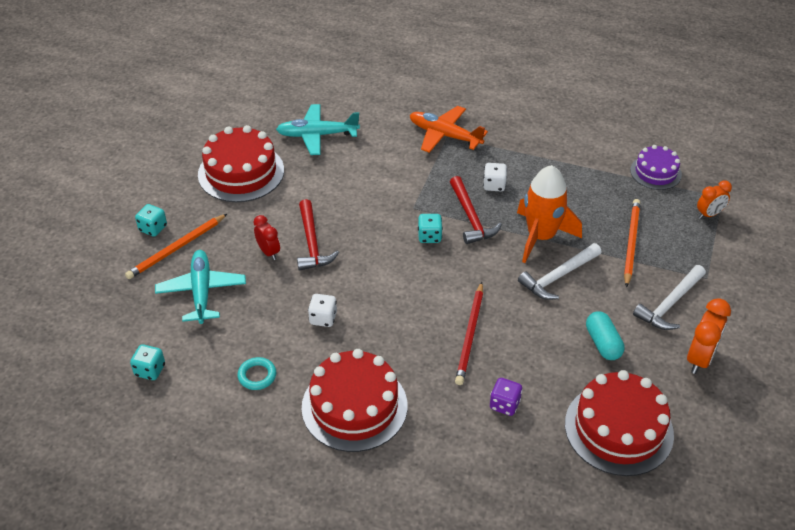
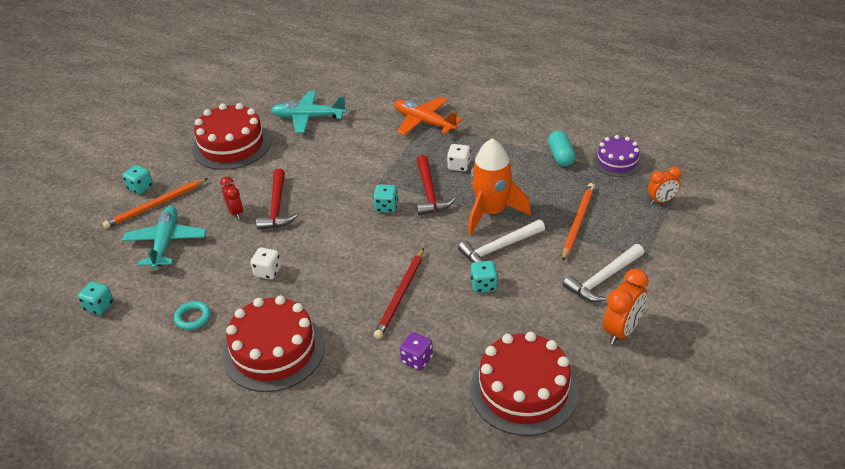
camera: 10 degrees right, 5 degrees down
turquoise capsule [586,311,625,360] -> turquoise capsule moved to [548,131,576,166]
none -> turquoise dice [471,261,498,293]

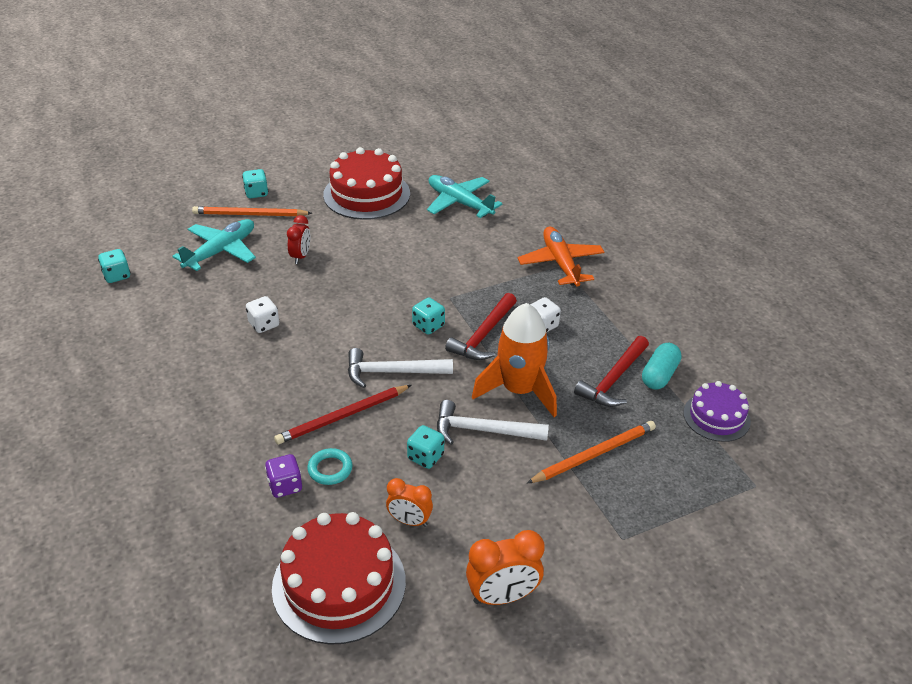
camera: 35 degrees right, 0 degrees up
turquoise ring [174,301,211,330] -> turquoise ring moved to [307,448,352,485]
red cake [223,296,325,392] -> none
red hammer [256,169,297,230] -> red hammer moved to [574,336,649,407]
white hammer [563,244,644,302] -> white hammer moved to [348,348,453,388]
orange clock [648,167,682,204] -> orange clock moved to [386,478,433,527]

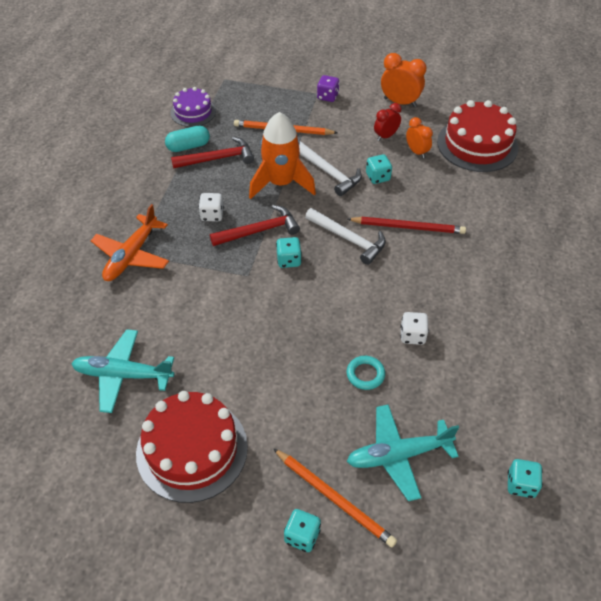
camera: 140 degrees left, 10 degrees up
purple dice [265,454,302,498] -> purple dice moved to [317,75,340,102]
red clock [287,215,310,264] -> red clock moved to [374,103,401,141]
turquoise ring [307,448,352,485] -> turquoise ring moved to [346,356,385,390]
turquoise plane [427,175,502,218] -> turquoise plane turned 105 degrees clockwise [71,329,174,413]

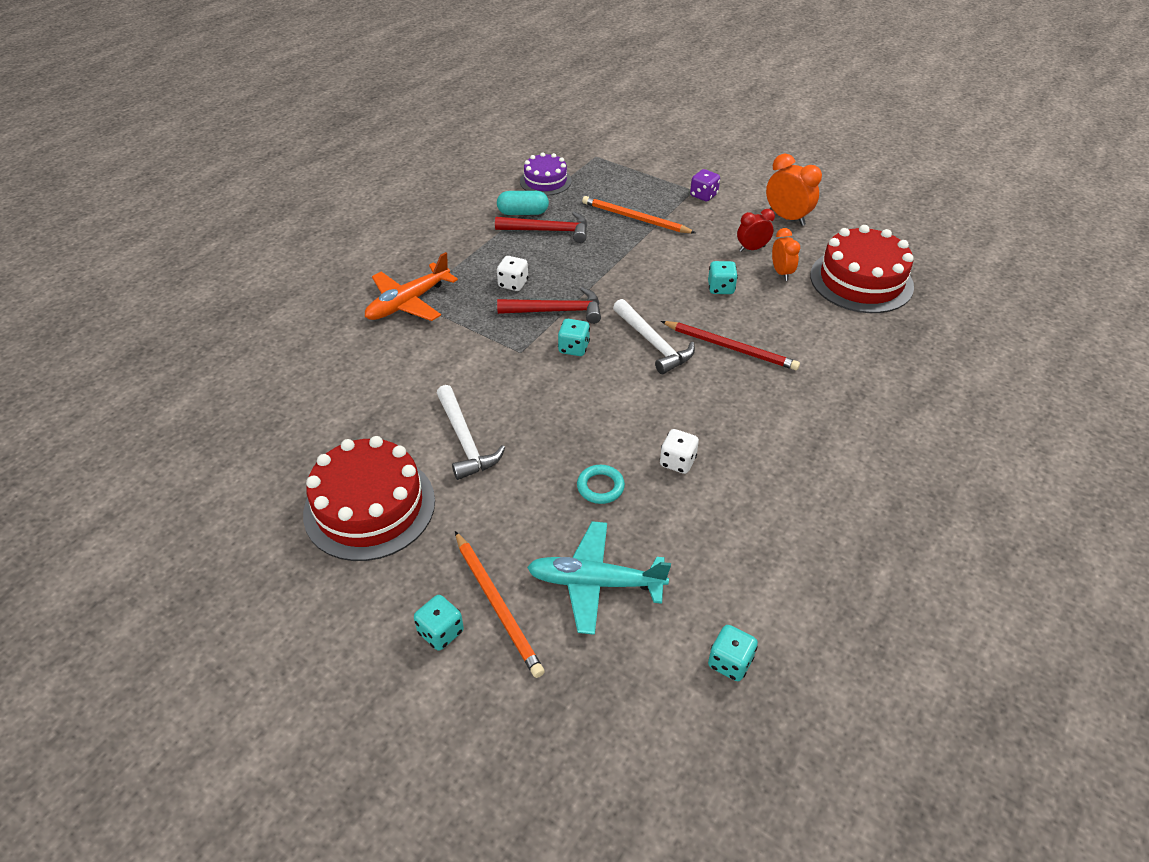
camera: 20 degrees right, 5 degrees down
turquoise plane [71,329,174,413] -> none
orange rocket [249,112,316,199] -> none
white hammer [299,142,362,196] -> white hammer moved to [437,385,505,480]

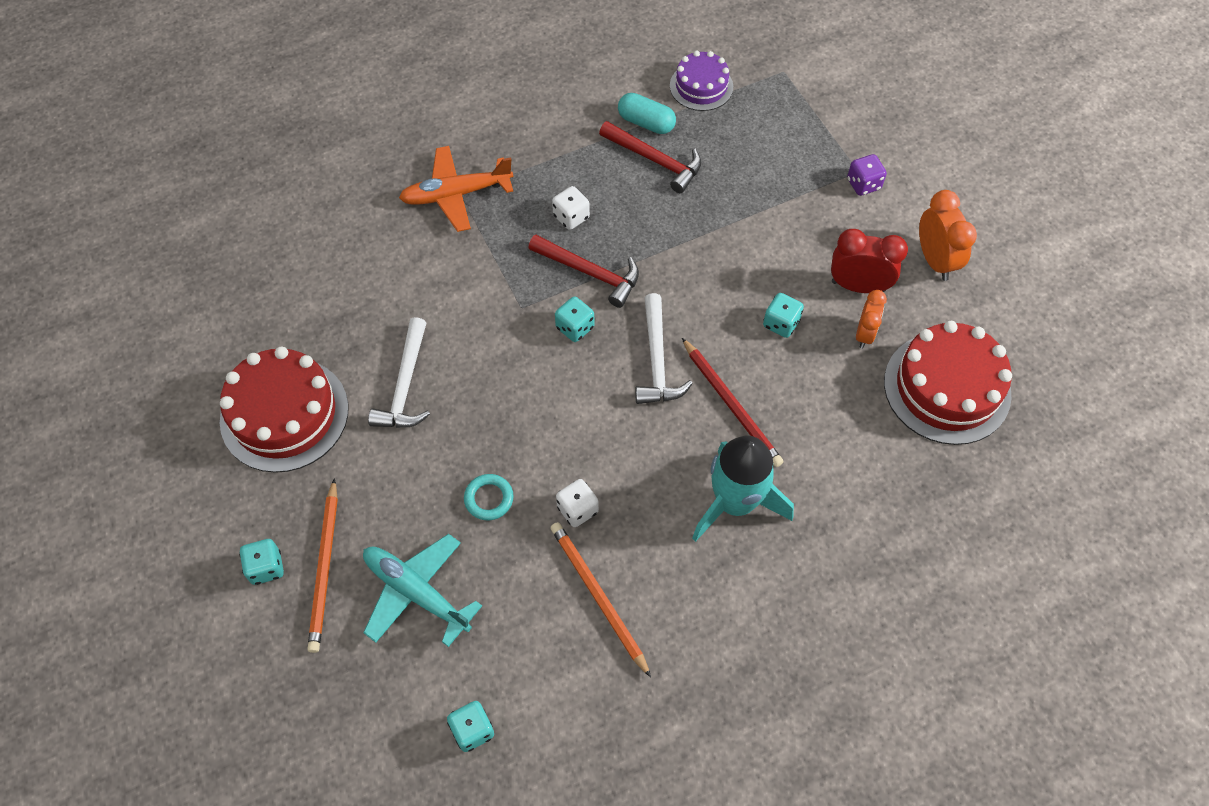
camera: 30 degrees right, 15 degrees up
orange pencil [582,196,696,233] -> orange pencil moved to [550,522,651,677]
red clock [737,209,775,252] -> red clock [831,229,908,293], size x1.53
none -> turquoise rocket [692,436,794,542]

